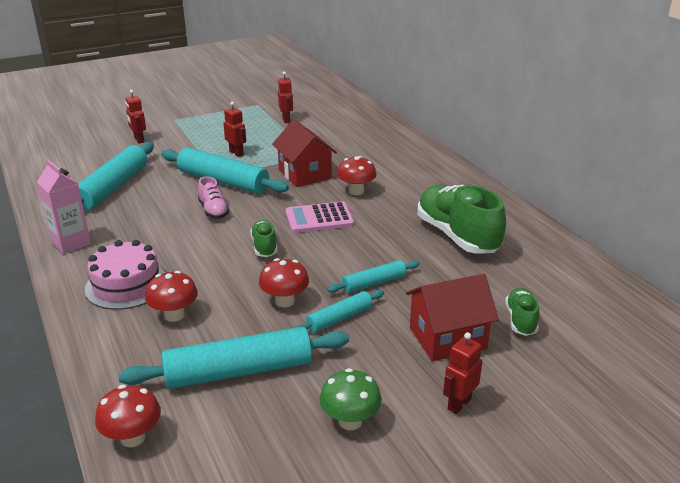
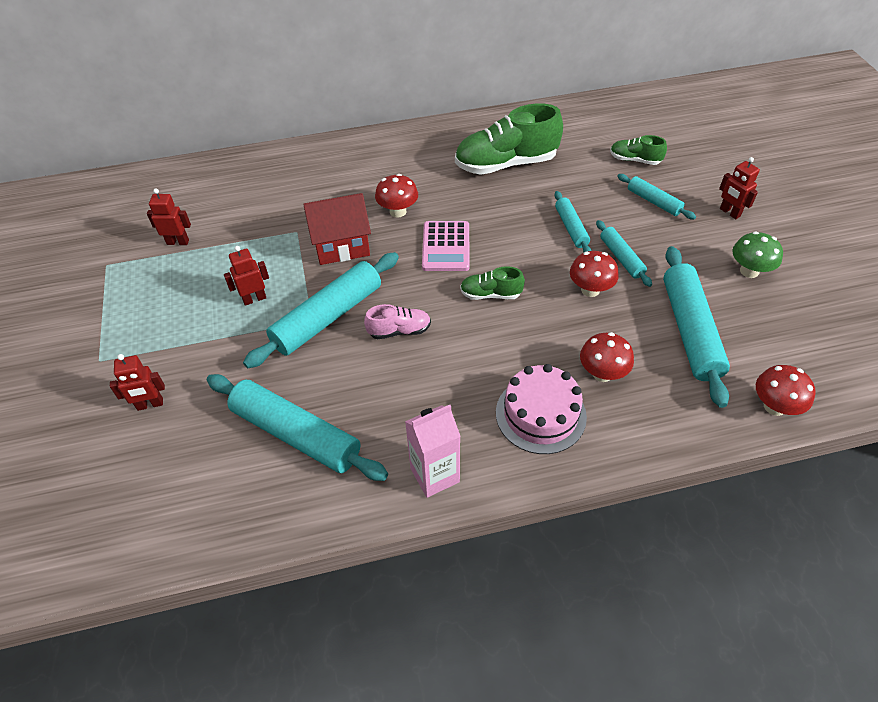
camera: 75 degrees left, 20 degrees up
red house [406,274,499,361] -> turquoise rolling pin [617,174,696,219]

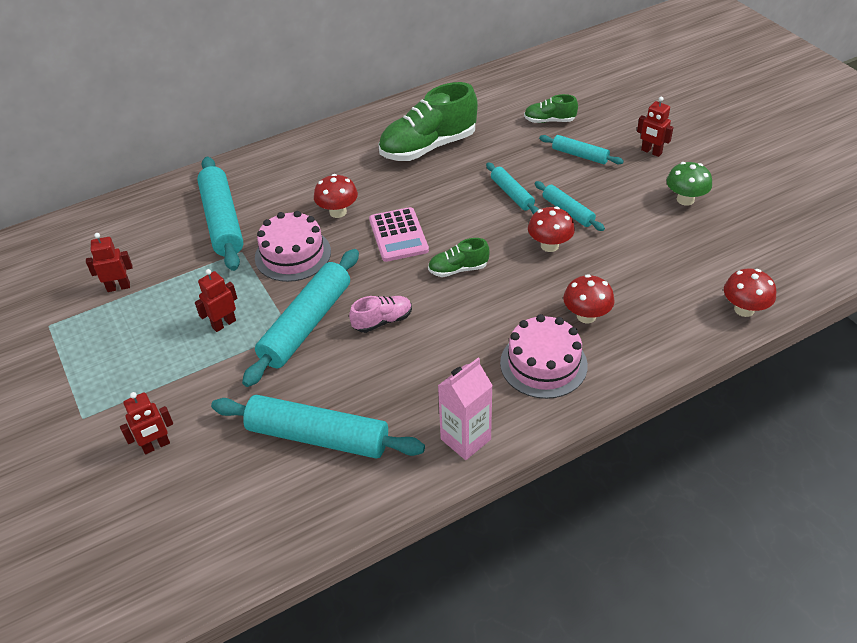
camera: 15 degrees left, 5 degrees down
red house [303,193,371,265] -> pink cake [255,211,331,282]
turquoise rolling pin [663,246,730,408] -> turquoise rolling pin moved to [197,157,243,271]

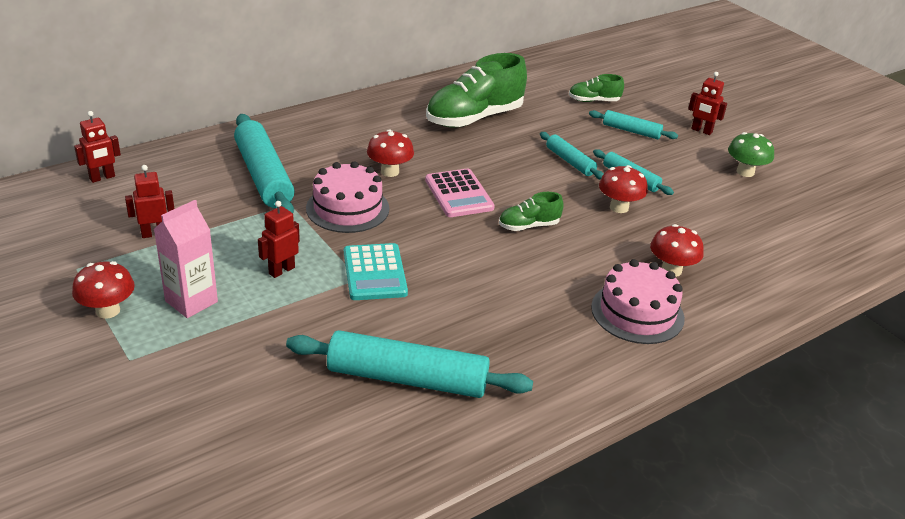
camera: 10 degrees left, 10 degrees down
red robot [120,392,173,454] -> red robot moved to [74,111,121,183]
turquoise rolling pin [242,249,359,387] -> turquoise calculator [344,243,408,300]
pink shoe [349,296,412,333] -> none
pink carton [438,358,493,460] -> pink carton moved to [154,200,218,318]
red mushroom [724,268,776,317] -> red mushroom moved to [72,261,135,319]

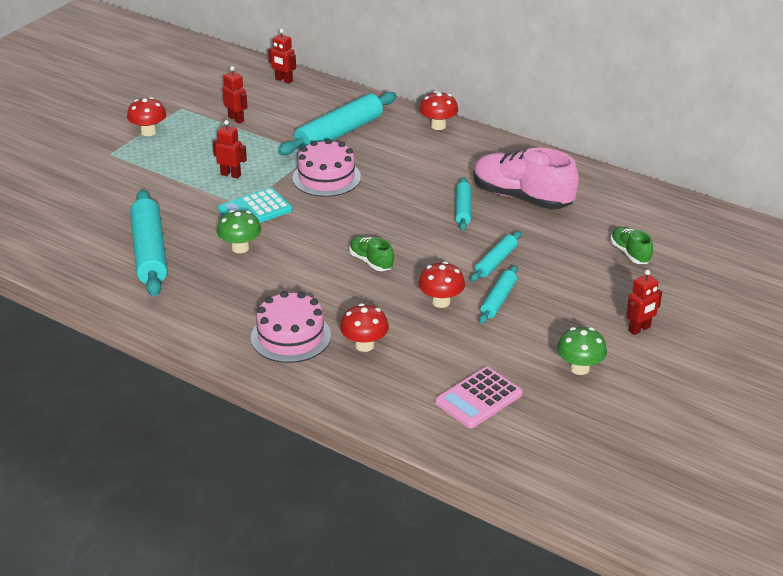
camera: 70 degrees right, 0 degrees up
pink carton [154,200,218,318] -> none
red mushroom [367,129,414,177] -> red mushroom moved to [419,91,458,130]
pink calculator [425,169,495,217] -> pink calculator moved to [435,367,523,428]
green shoe [426,53,527,128] -> pink shoe [473,148,579,210]
turquoise rolling pin [589,110,678,139] -> turquoise rolling pin moved to [455,177,471,231]
red robot [688,72,727,135] -> red robot turned 135 degrees counterclockwise [627,270,662,335]
none -> green mushroom [217,210,261,253]

